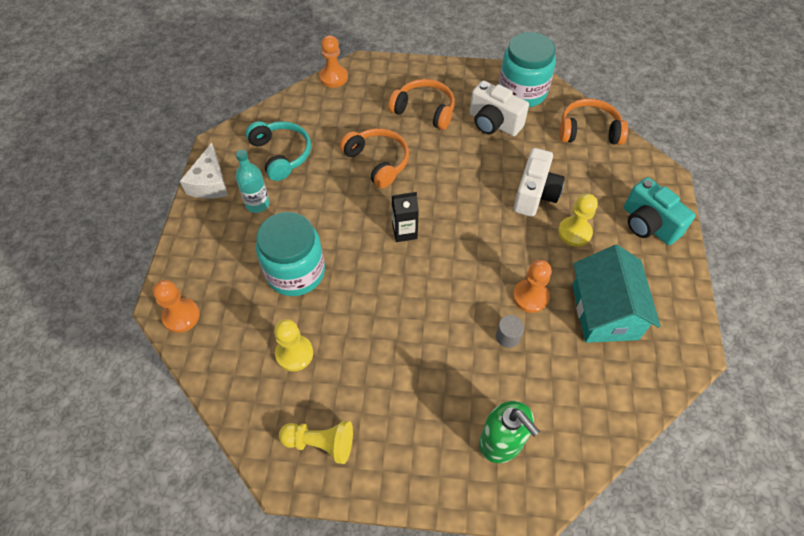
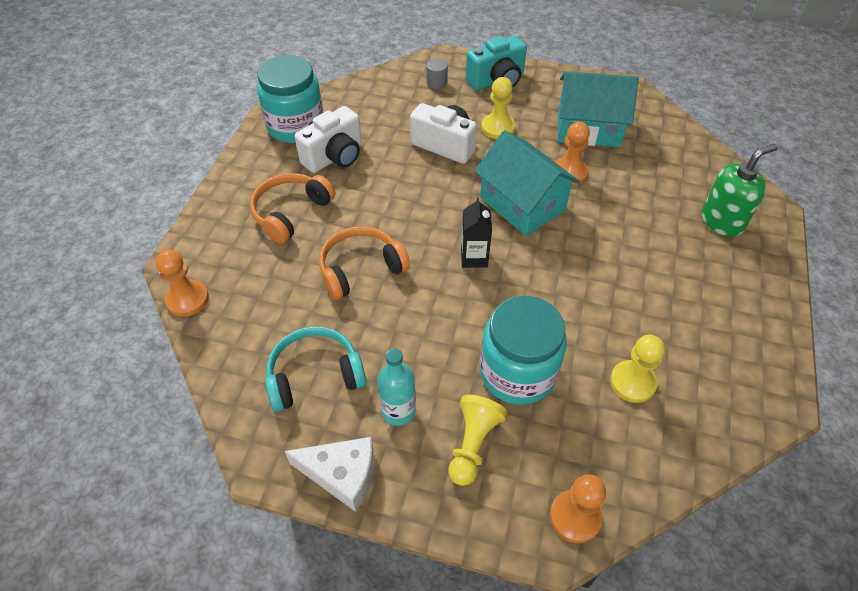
camera: 80 degrees left, 5 degrees down
yellow pawn [279,420,353,464] -> yellow pawn moved to [448,395,507,486]
grey cylinder [496,315,524,348] -> grey cylinder moved to [426,58,448,89]
orange headphones [559,98,628,145] -> none
none -> turquoise house [475,130,580,236]

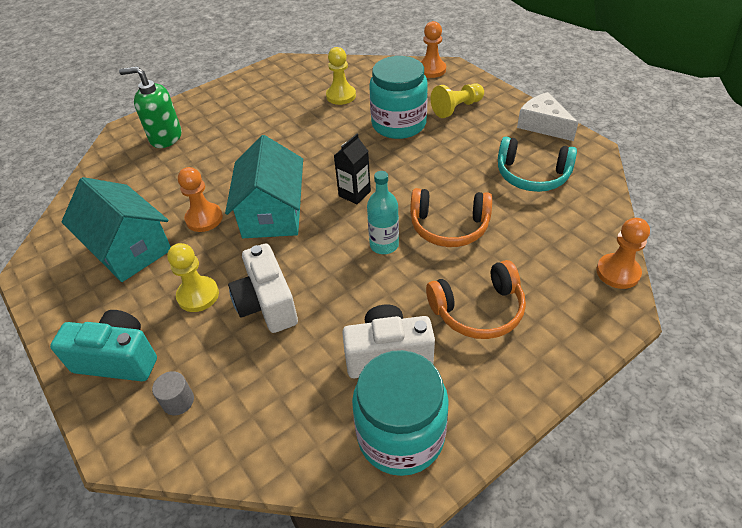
camera: 140 degrees left, 5 degrees down
turquoise bottle [377,348,416,426] -> turquoise bottle moved to [367,171,399,254]

